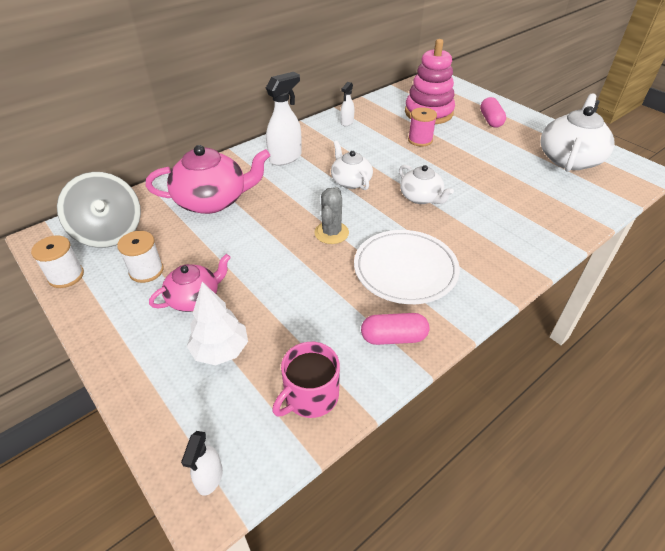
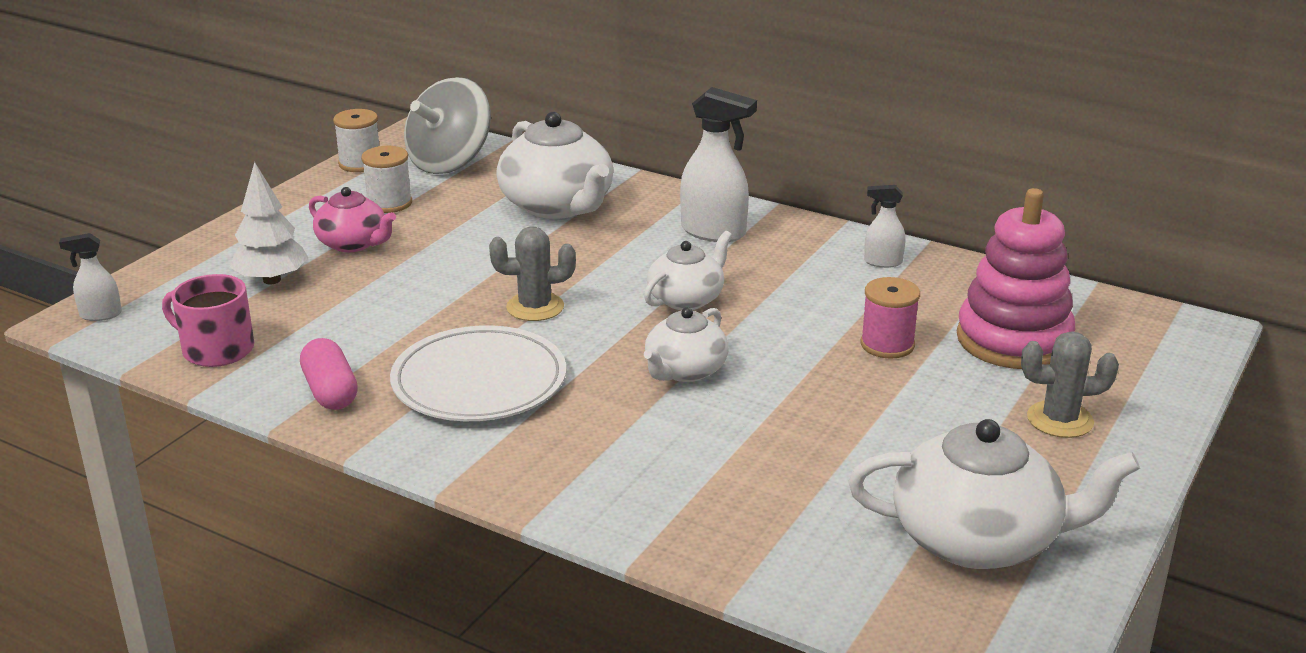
camera: 70 degrees right, 15 degrees down
pink teapot [146,145,270,214] -> white teapot [496,112,613,219]
pink capsule [480,97,506,128] -> grey cactus [1021,331,1119,438]

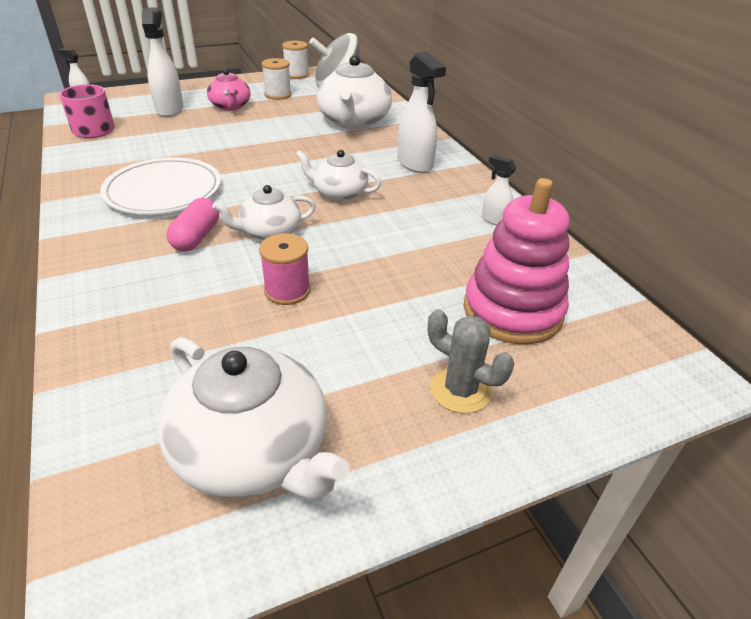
camera: 35 degrees right, 10 degrees up
white tree [230,162,308,285] -> white spray bottle [142,8,184,117]
pink capsule [300,338,358,410] -> pink capsule moved to [167,198,219,252]
grey cactus [489,226,576,321] -> none
white teapot [644,231,732,310] -> white teapot turned 150 degrees counterclockwise [295,150,381,201]
pink spool [861,277,920,359] -> pink spool moved to [259,233,311,305]

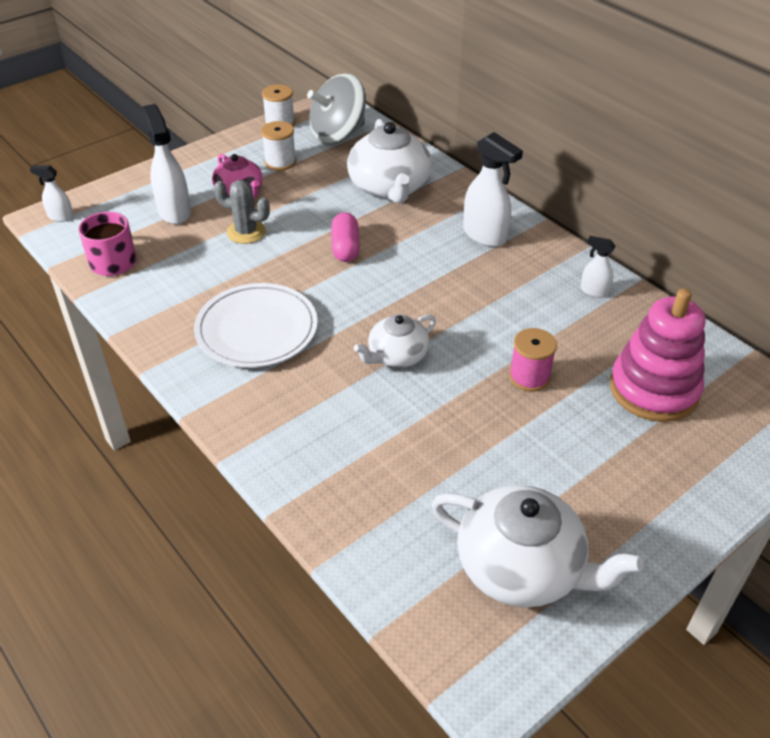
camera: 15 degrees left, 5 degrees up
pink capsule [167,198,219,252] -> pink capsule moved to [331,212,360,262]
pink spool [259,233,311,305] -> pink spool moved to [509,328,557,392]
white teapot [295,150,381,201] -> none
grey cactus [428,309,514,413] -> grey cactus moved to [214,180,270,244]

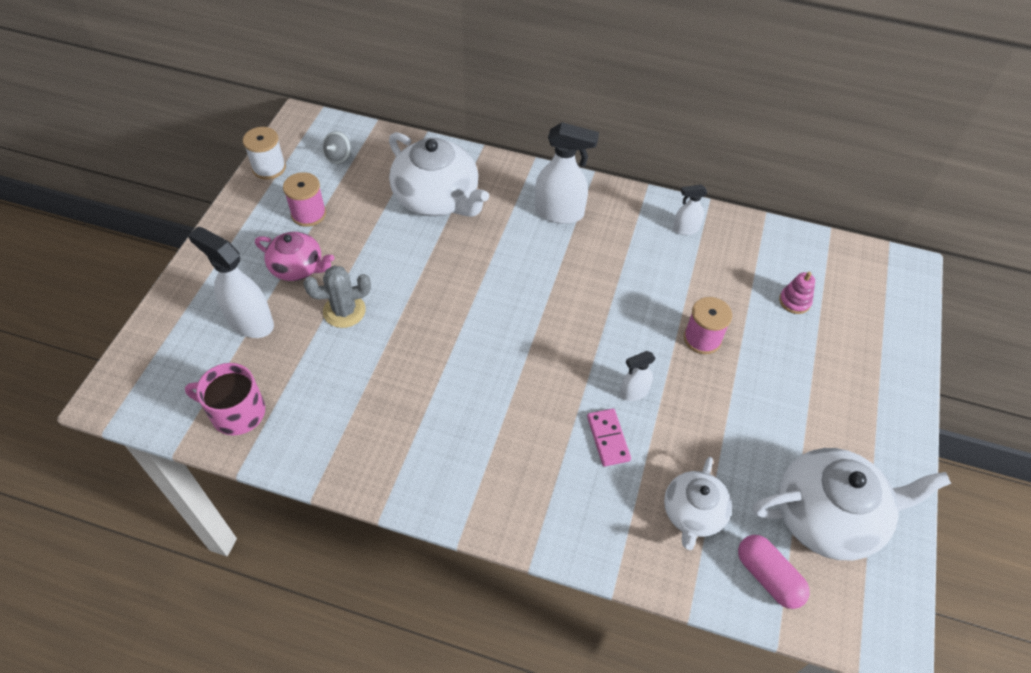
camera: 35 degrees left, 10 degrees up
white spray bottle [30,165,74,222] -> white spray bottle moved to [620,351,656,401]
white plate [194,283,318,368] -> none
white spool [261,121,296,171] -> pink spool [283,172,326,227]
grey spinning top [307,73,366,144] -> grey spinning top [322,131,351,164], size x0.41
pink capsule [331,212,360,262] -> pink capsule moved to [738,535,810,609]
white teapot [354,315,436,368] -> white teapot moved to [664,457,732,550]
pink stacking toy [610,288,705,422] -> pink stacking toy [779,272,815,314], size x0.40
none -> pink domino [587,409,631,467]

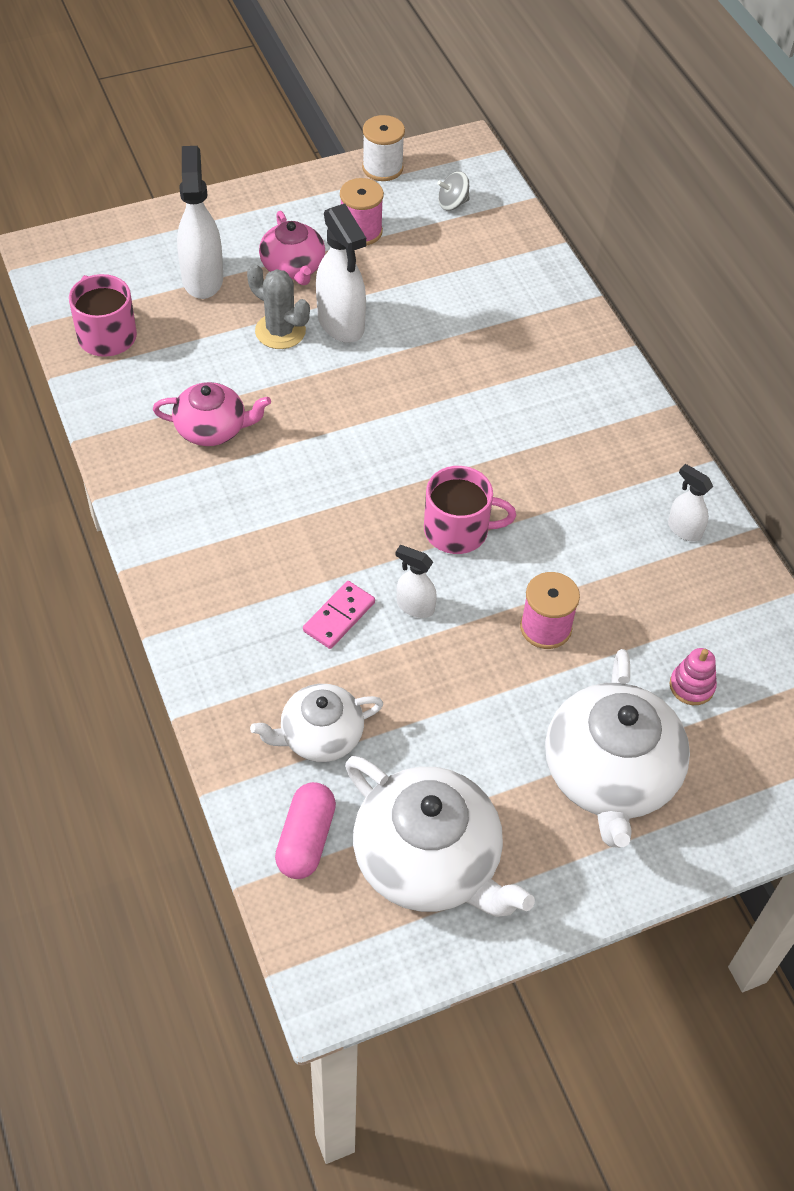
camera: 50 degrees right, 0 degrees up
white teapot [389,132,489,217] -> white teapot moved to [545,649,690,848]
white spray bottle [535,123,599,224] -> white spray bottle moved to [316,204,366,343]
none -> pink teapot [153,382,271,446]
none -> pink mug [424,466,516,554]

